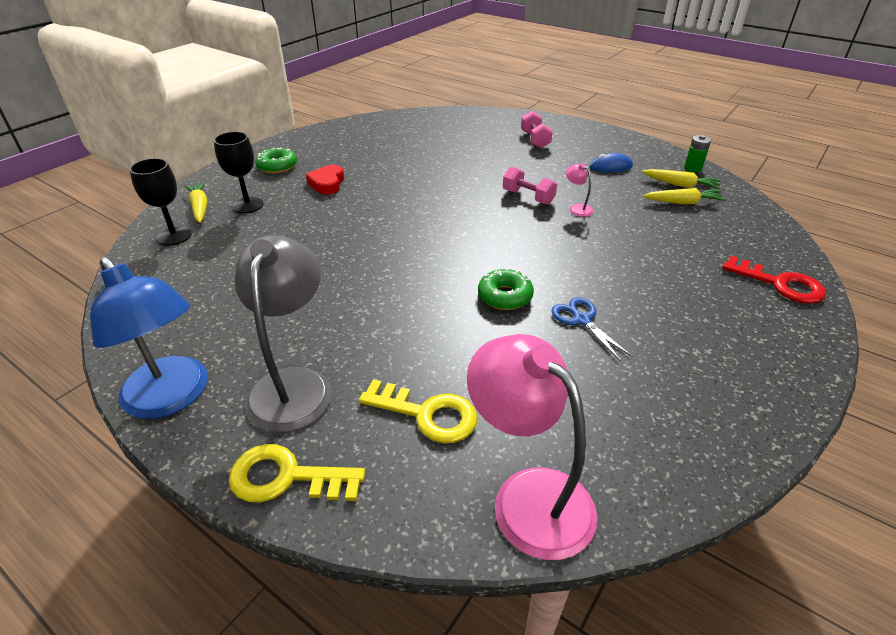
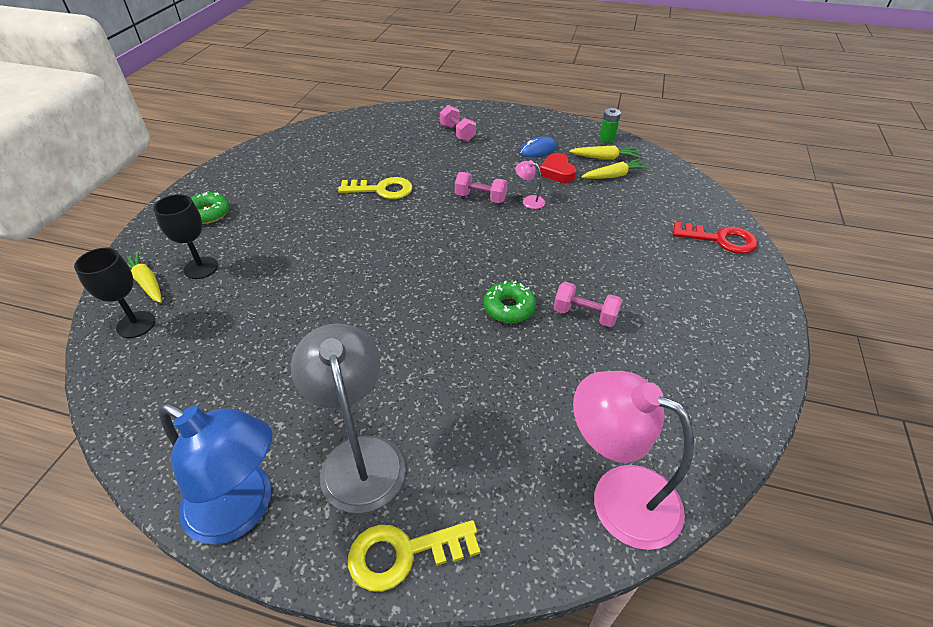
camera: 20 degrees left, 5 degrees up
red heart [306,165,344,195] -> red heart moved to [540,153,577,183]
yellow key [359,379,478,443] -> yellow key moved to [338,177,413,199]
blue scissors [551,297,633,361] -> pink dumbbell [554,282,622,327]

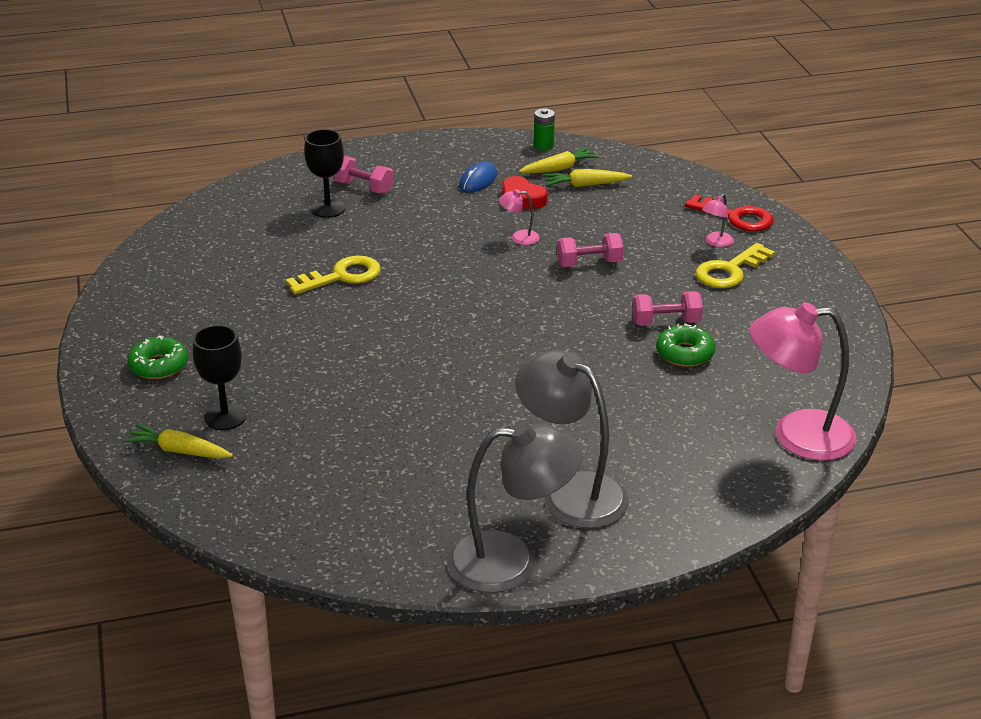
camera: 30 degrees left, 10 degrees down
black goblet [74,248,156,338] -> black goblet moved to [304,129,345,218]
blue lamp [159,404,272,544] -> grey lamp [447,421,582,593]
yellow key [348,520,480,592] -> yellow key moved to [695,243,775,288]
pink dumbbell [455,172,508,203] -> pink dumbbell moved to [557,233,623,267]
green donut [484,280,536,323] -> green donut moved to [656,323,715,367]
yellow carrot [581,159,649,179] -> yellow carrot turned 135 degrees counterclockwise [543,169,632,187]
red key [672,222,758,254] -> red key turned 45 degrees clockwise [685,194,774,232]
none -> pink lamp [702,194,734,247]

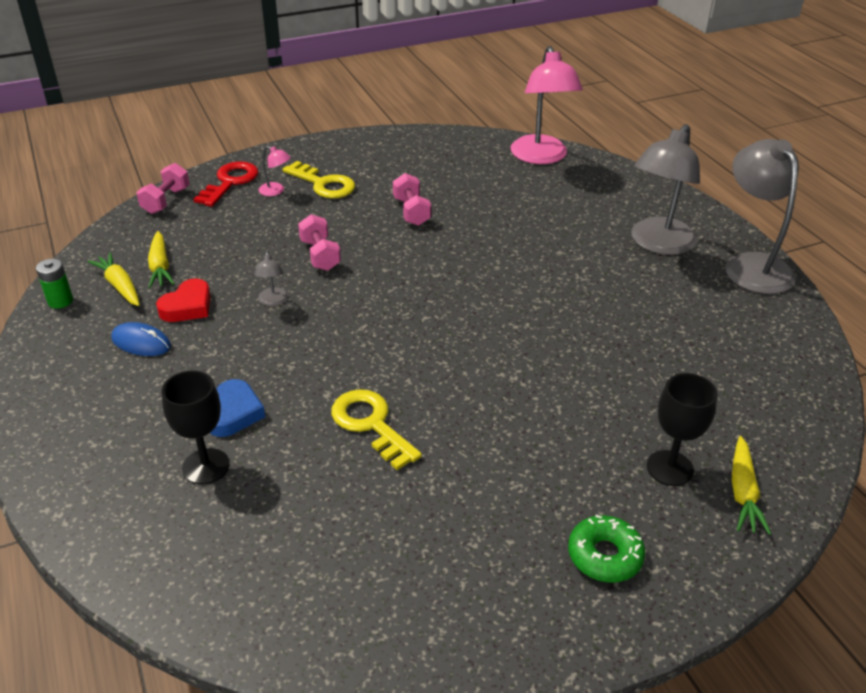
camera: 100 degrees left, 5 degrees up
pink dumbbell [333,156,393,194] -> pink dumbbell moved to [136,163,190,214]
pink lamp [499,189,540,245] -> grey lamp [254,251,288,306]
green donut [656,323,715,367] -> none
none -> blue heart [210,379,265,437]

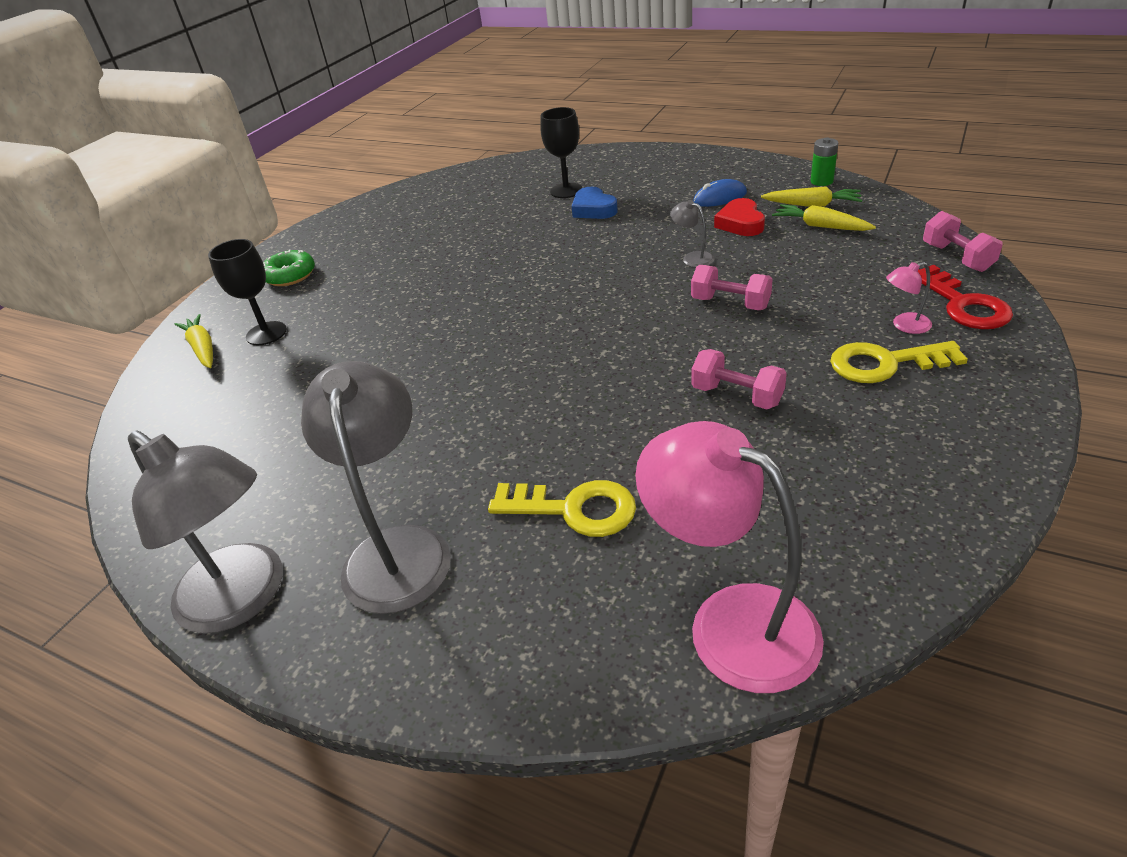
camera: 145 degrees right, 0 degrees up
yellow key [331,389,422,470] -> yellow key moved to [488,480,636,537]

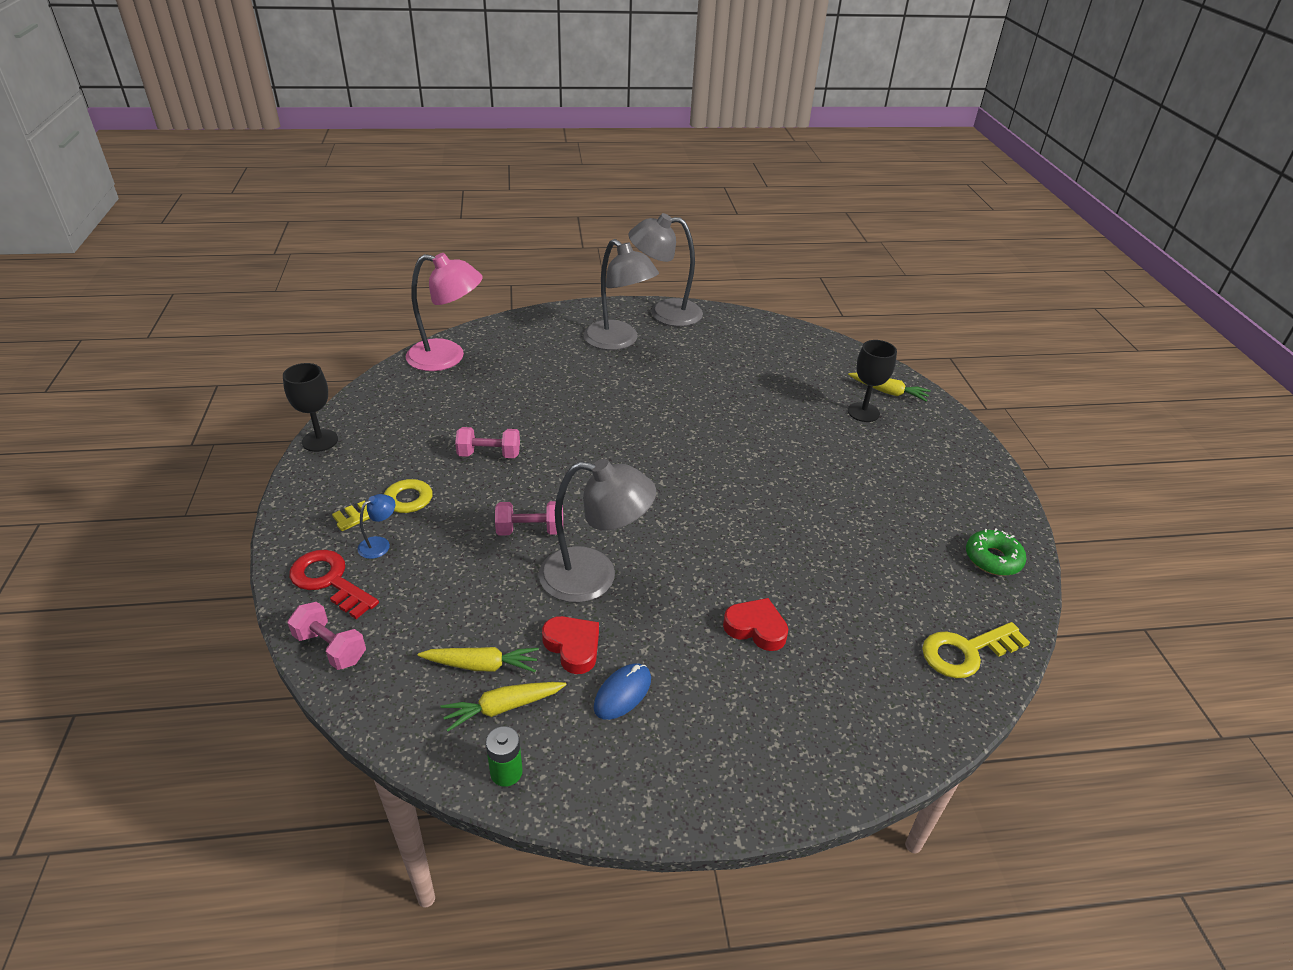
camera: 140 degrees right, 0 degrees up
green donut [263,250,315,286] -> green donut moved to [966,529,1026,576]
yellow key [488,480,636,537] -> yellow key moved to [922,622,1030,678]
black goblet [540,107,582,198] -> black goblet moved to [283,363,338,452]
blue heart [571,187,618,219] -> red heart [723,598,788,651]
grey lamp [670,200,714,267] -> grey lamp [539,459,656,603], size x2.39
pink lamp [886,262,932,334] -> blue lamp [357,494,395,559]

